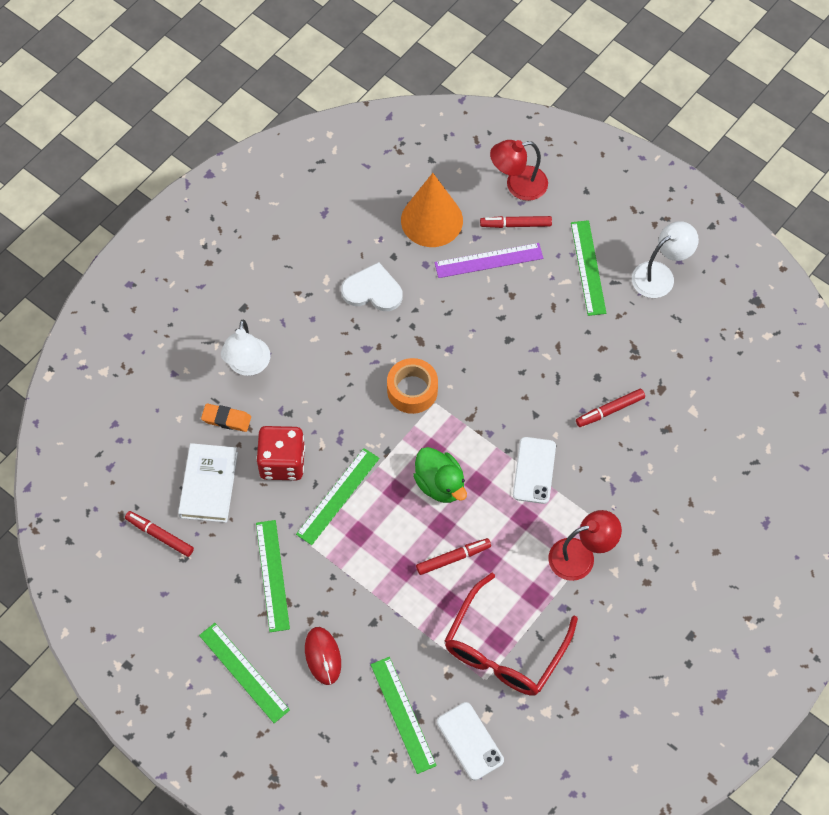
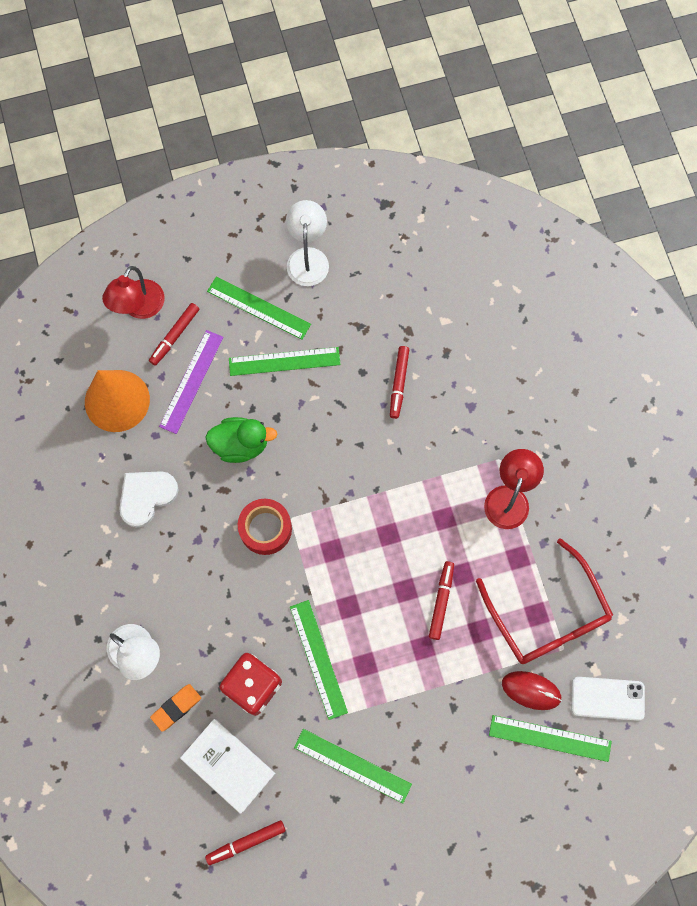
camera: 55 degrees left, 10 degrees up
green ruler [199,623,290,723] -> green ruler moved to [229,347,341,376]
red mouse [305,627,341,685] -> red mouse moved to [502,671,562,710]
orange tape [387,358,438,414] -> red tape [238,499,292,555]
green duck [413,447,467,503] -> green duck moved to [205,417,277,463]
white phone [513,437,556,504] -> none

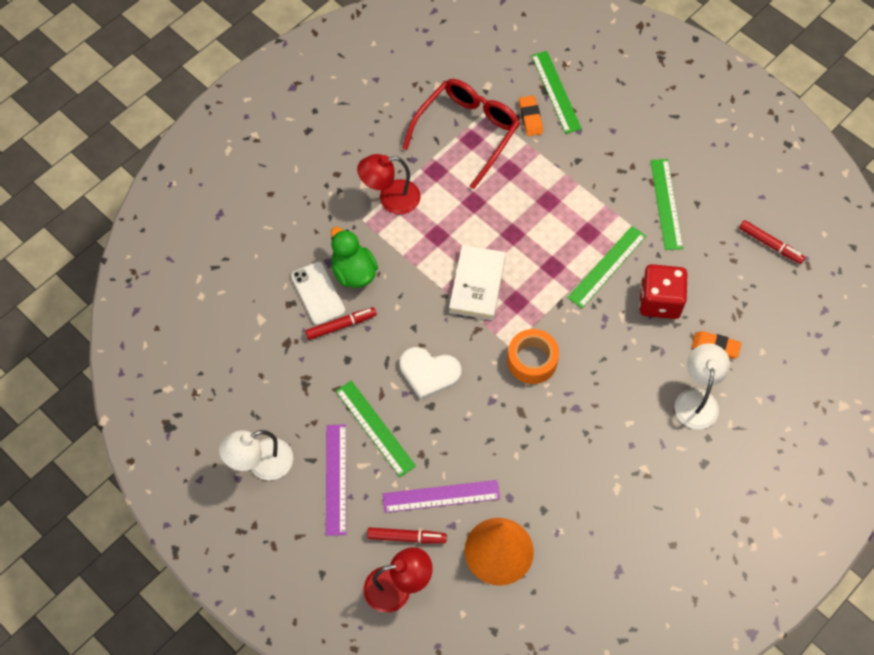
camera: 120 degrees left, 10 degrees down
white heart [119,471,179,528] -> white heart moved to [399,347,462,400]
white book [180,719,275,814] -> white book moved to [449,245,506,320]
green duck [205,417,277,463] -> green duck moved to [331,227,378,288]
green ruler [207,276,311,340] -> purple ruler [326,425,346,536]
red tape [238,499,292,555] -> orange tape [507,329,559,384]
red marker [429,561,454,640] -> none
red mouse [502,671,562,710] -> orange eraser [519,95,543,136]
white phone [572,677,645,721] -> white phone moved to [291,262,345,325]

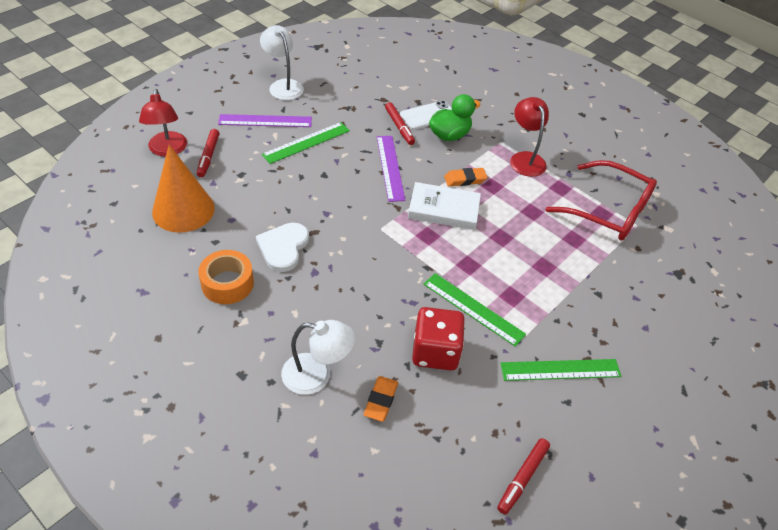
camera: 85 degrees right, 15 degrees down
purple ruler [383,480,500,513] -> purple ruler moved to [377,136,405,202]
white heart [399,347,462,400] -> white heart moved to [256,223,309,272]
orange tape [507,329,559,384] -> orange tape moved to [198,250,254,304]
orange eraser [519,95,543,136] -> orange eraser moved to [444,168,487,186]
green ruler [531,51,582,134] -> none

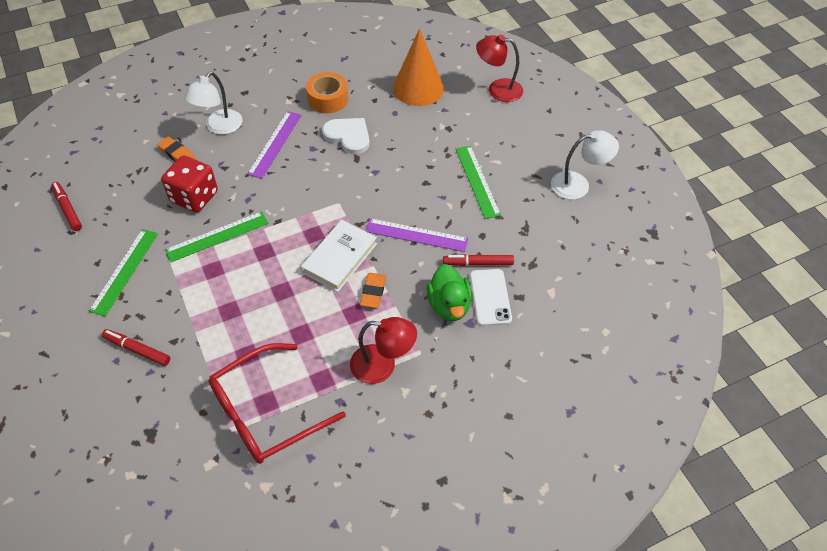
camera: 115 degrees right, 5 degrees up
red marker [197,129,219,177] -> red marker moved to [102,329,170,366]
purple ruler [218,114,312,127] -> purple ruler moved to [247,111,301,179]

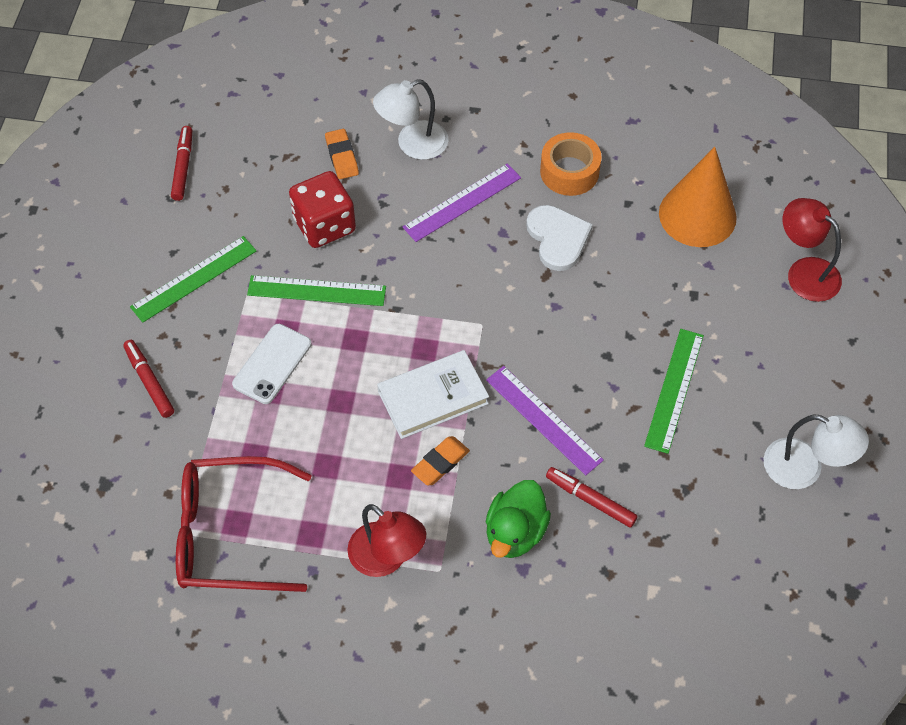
camera: 35 degrees right, 5 degrees up
white phone [470,269,512,326] -> white phone moved to [232,324,311,404]

